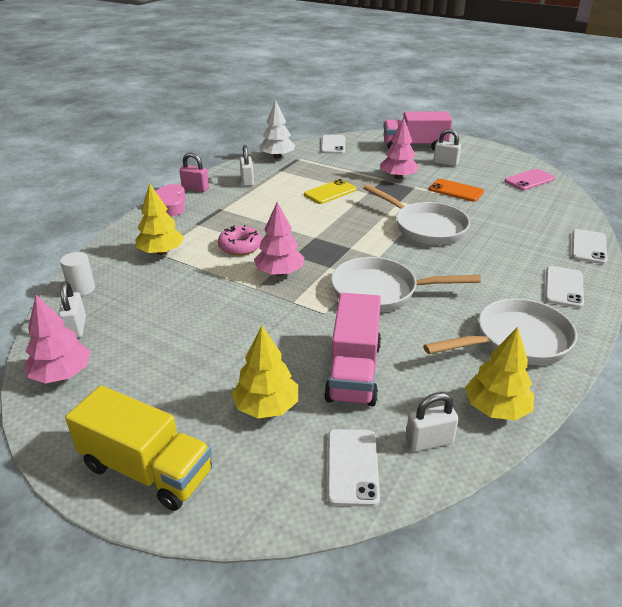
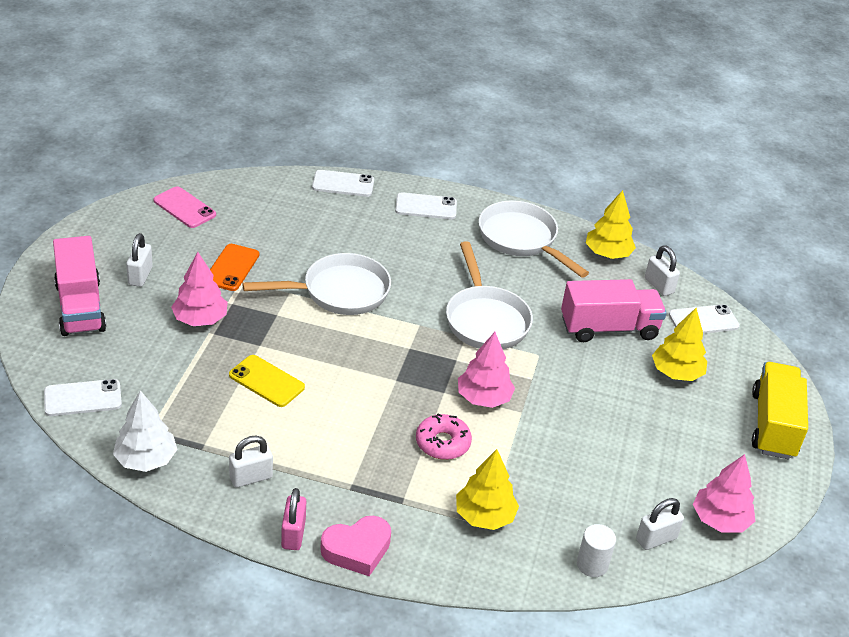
camera: 110 degrees left, 5 degrees up
white pan [363,184,470,245] -> white pan turned 45 degrees clockwise [242,253,391,315]

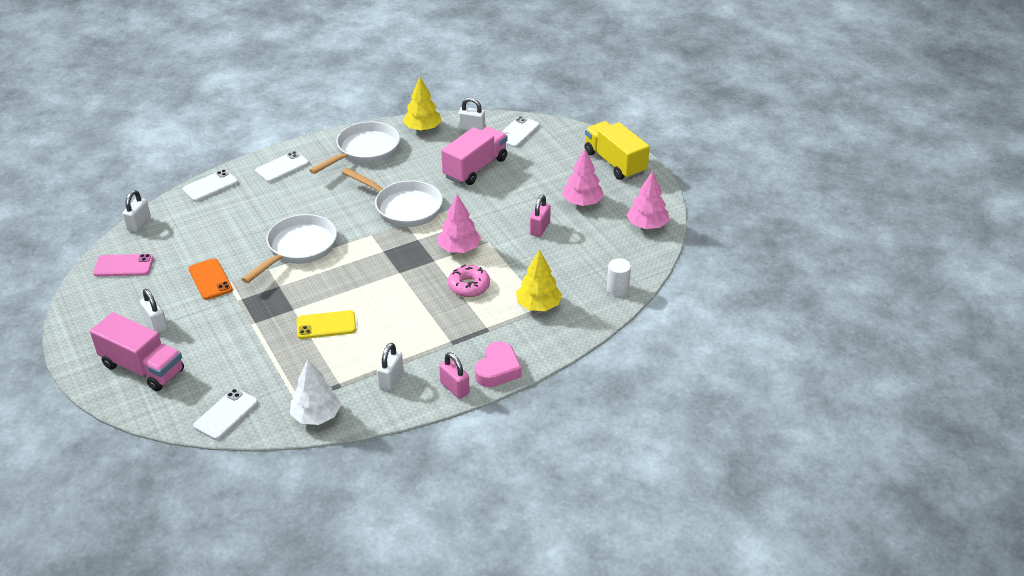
camera: 40 degrees left, 0 degrees up
pink tree [171,252,228,326] -> pink tree moved to [562,149,604,206]
white pan [478,200,589,278] -> white pan turned 120 degrees clockwise [309,121,400,174]
white padlock [636,498,684,550] -> white padlock moved to [122,190,151,232]
yellow tree [652,308,707,381] -> none
none -> pink padlock [530,195,551,237]

